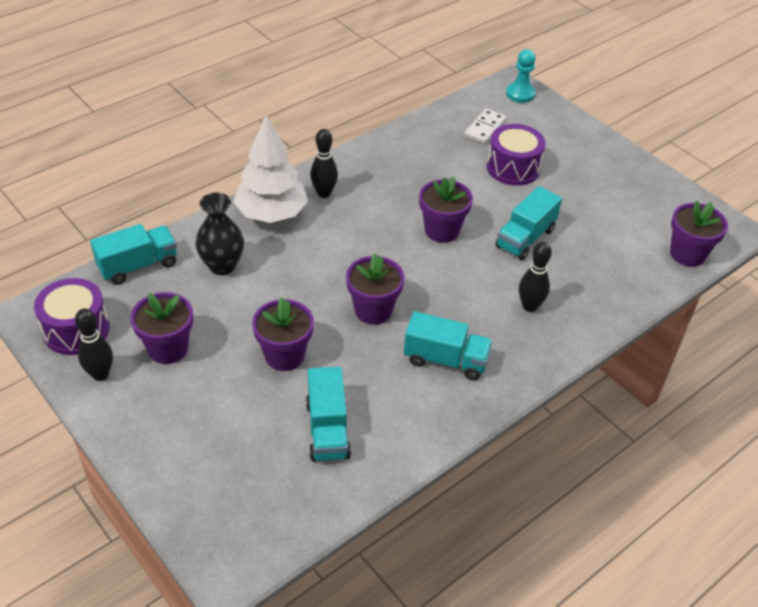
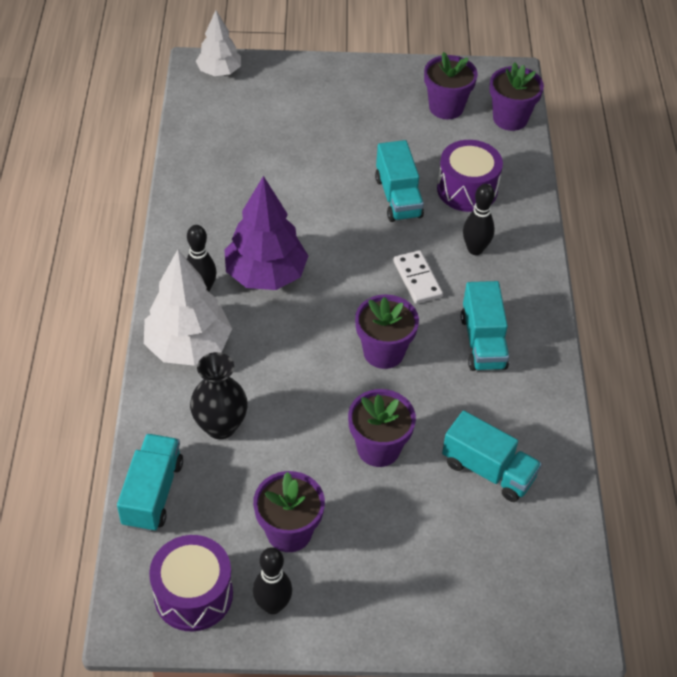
camera: 50 degrees left, 5 degrees up
turquoise truck [404,311,493,380] -> turquoise truck turned 120 degrees clockwise [461,281,509,371]
purple flower pot [419,176,473,243] -> purple flower pot moved to [424,52,478,119]
white domino [464,109,506,144] -> white domino moved to [393,250,443,304]
purple drum [487,124,546,186] -> purple drum moved to [437,140,503,212]
turquoise pawn [506,49,536,103] -> white tree [196,10,241,76]
none -> purple tree [225,176,308,290]

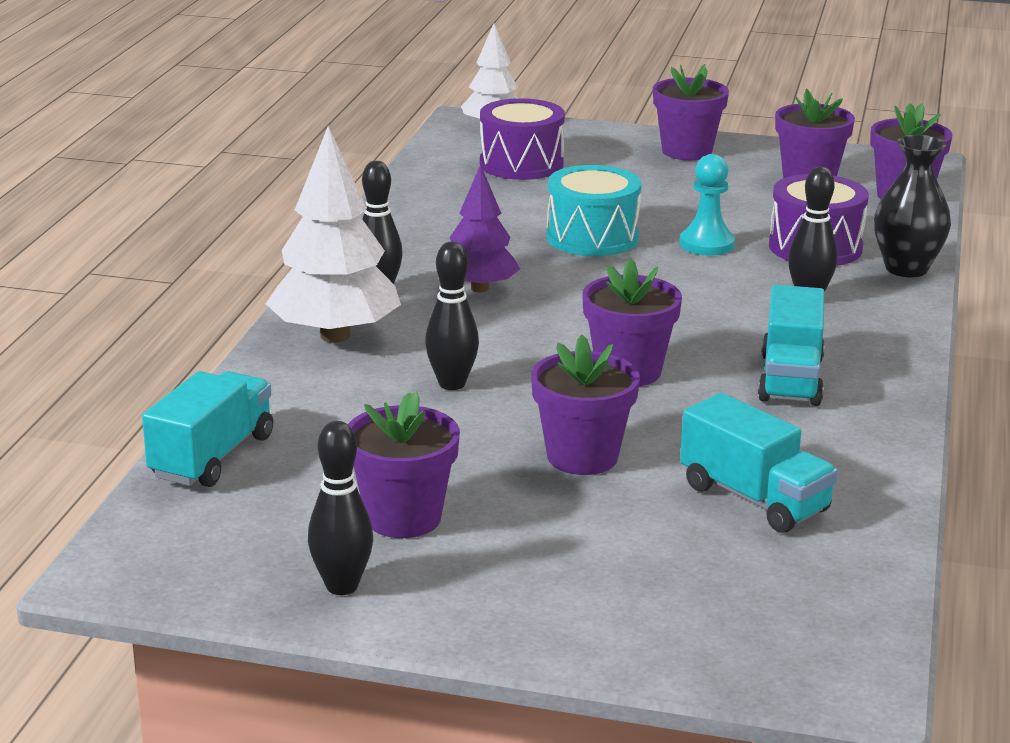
camera: 15 degrees right, 25 degrees down
purple drum [149,535,233,632] -> purple drum moved to [480,98,565,180]
black vase [190,352,248,439] -> black vase moved to [874,135,951,277]
purple tree [225,176,308,290] -> purple tree [450,164,520,292], size x0.63
turquoise truck [375,140,424,222] -> turquoise pawn [680,154,735,256]
white domino [393,250,443,304] -> none
none -> black bowling pin [425,242,479,390]
none -> turquoise drum [547,165,641,256]
none -> purple flower pot [653,64,729,160]

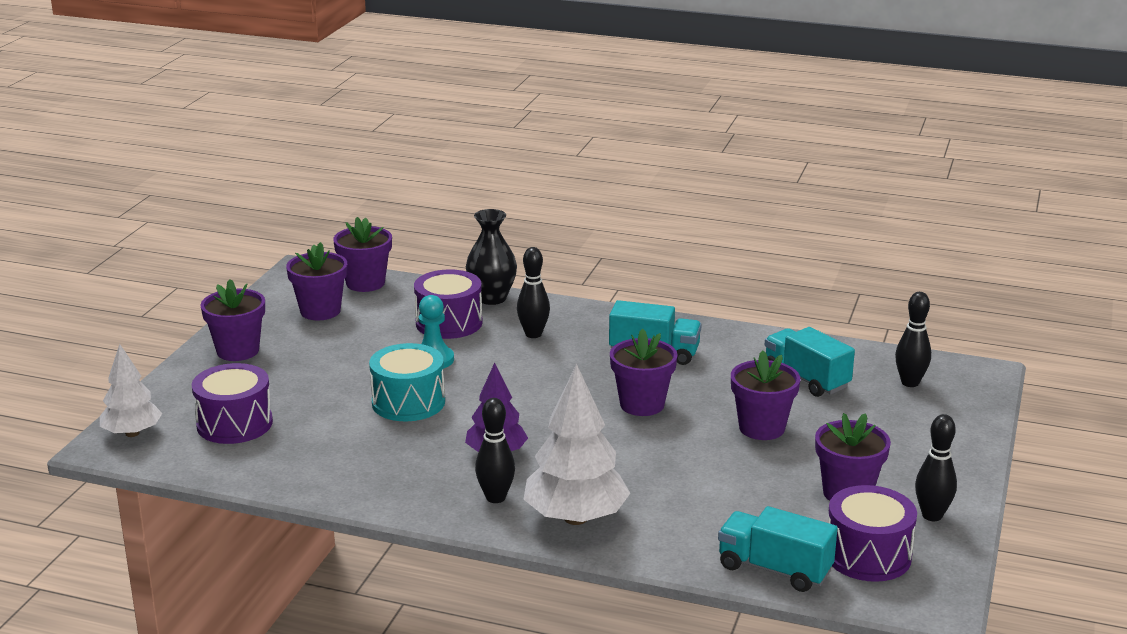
camera: 85 degrees left, 0 degrees up
black bowling pin [425,242,479,390] -> black bowling pin moved to [895,292,931,387]
turquoise truck [680,393,838,533] -> turquoise truck turned 90 degrees counterclockwise [765,327,855,397]
none -> purple drum [828,485,917,582]

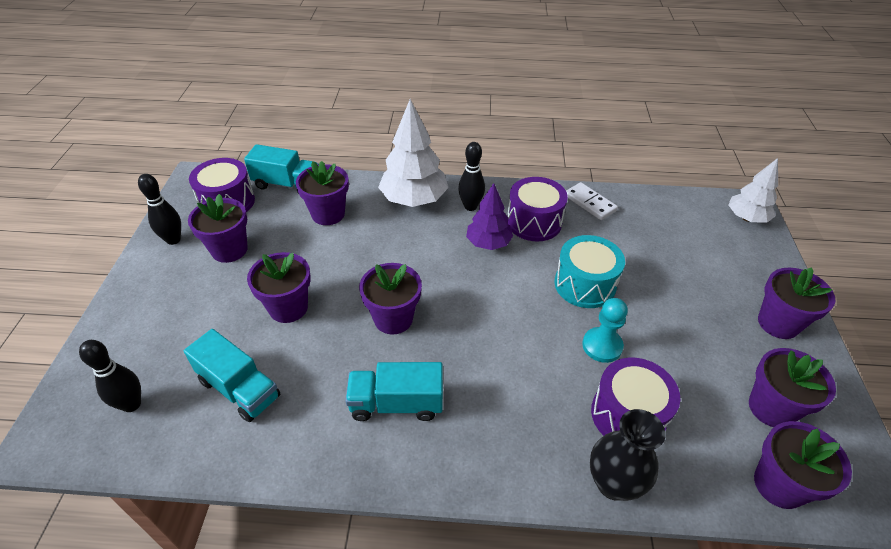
camera: 165 degrees right, 20 degrees up
purple drum [192,363,273,444] -> purple drum moved to [507,177,568,241]
black bowling pin [517,247,550,338] -> none
none -> purple flower pot [296,161,349,225]
none -> white domino [566,182,618,220]

